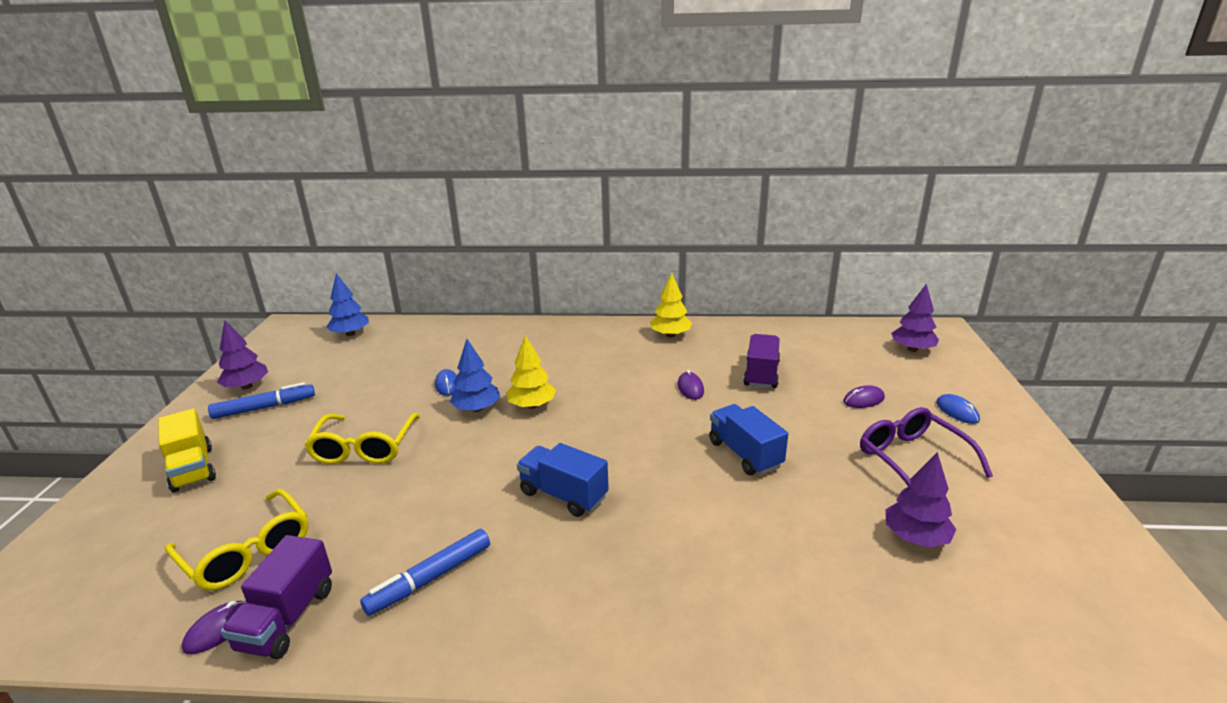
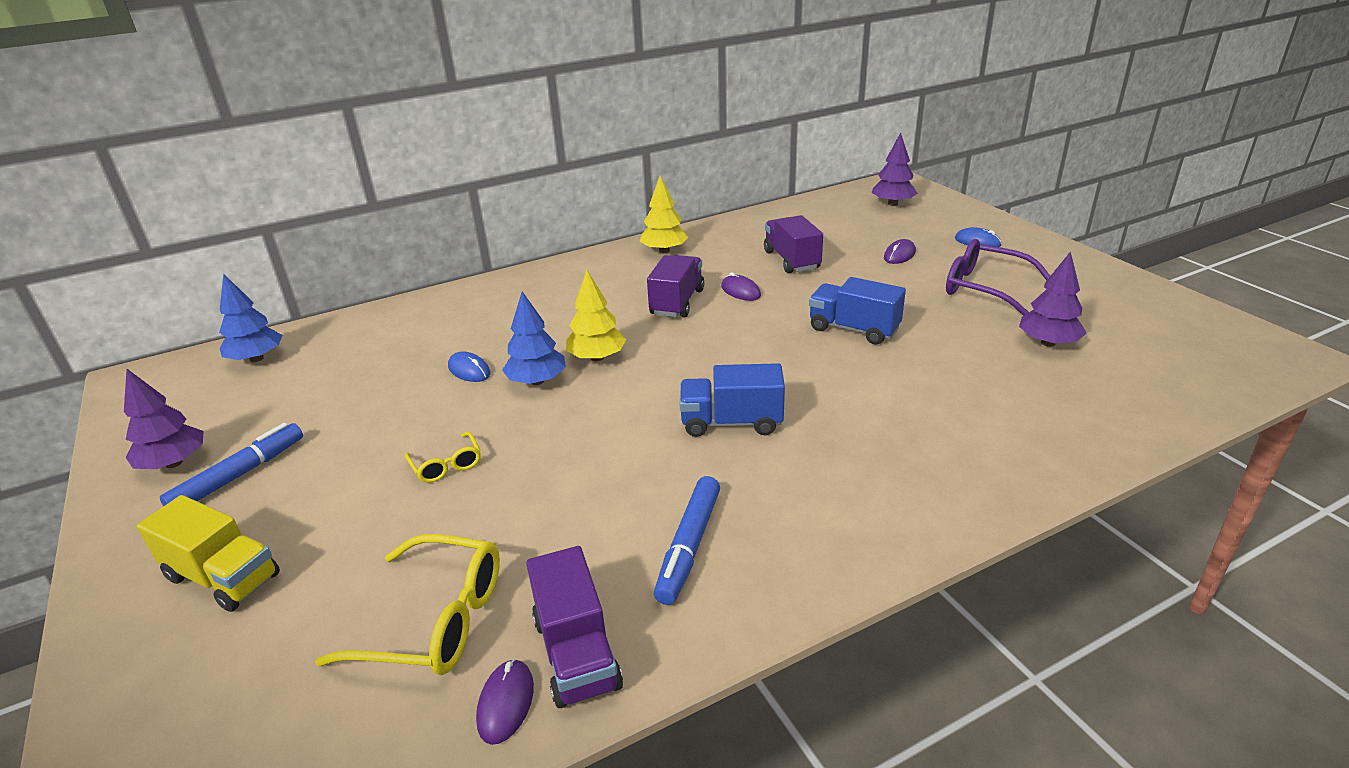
camera: 30 degrees left, 5 degrees up
yellow glasses [304,413,420,464] -> yellow glasses [405,432,481,483], size x0.53
none -> purple truck [647,255,704,318]

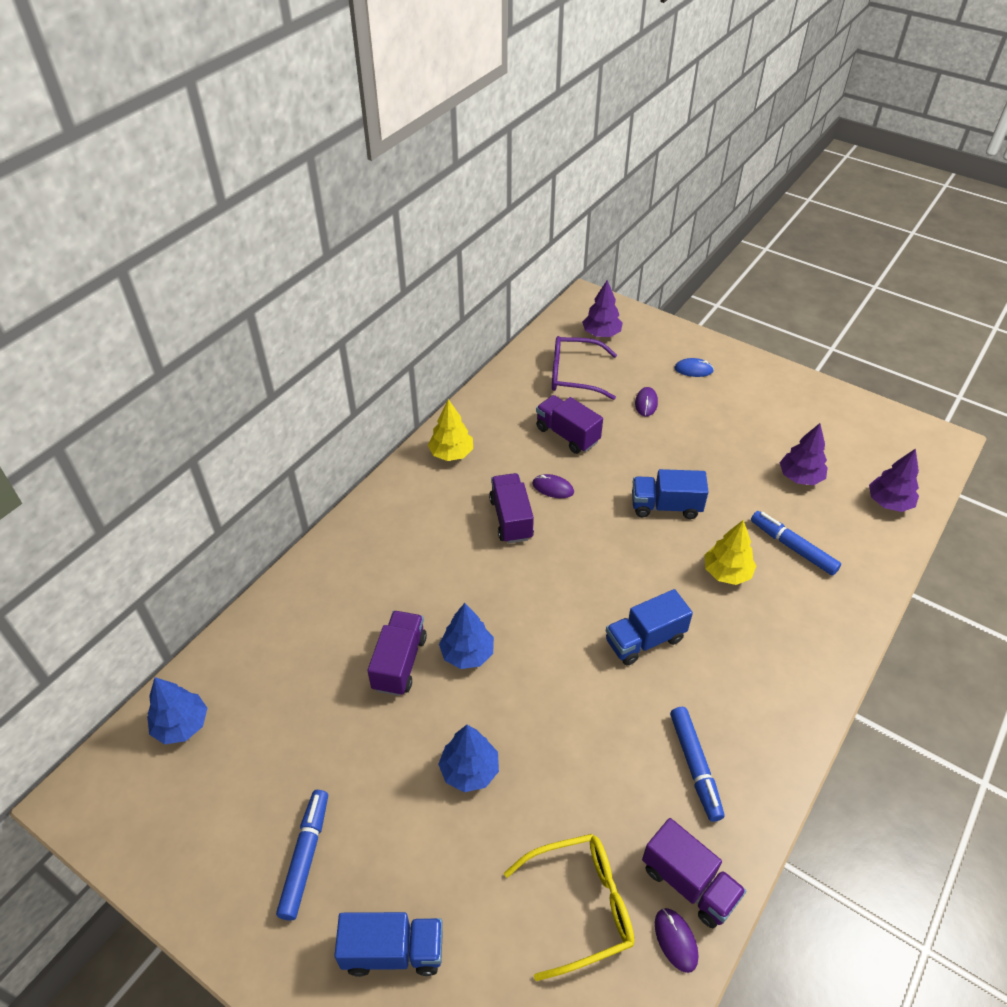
camera: 30 degrees left, 15 degrees up
purple tree [124,369,204,469] -> purple tree moved to [869,448,919,512]
yellow truck [137,495,280,612] -> blue truck [334,912,443,977]
yellow glasses [405,432,481,483] -> blue tree [438,725,499,792]
blue mouse [448,352,491,382] -> purple truck [367,611,427,696]
yellow tree [566,270,626,361] -> yellow tree moved to [705,520,756,585]
purple glasses [946,239,1050,316] -> purple glasses moved to [552,336,617,400]
none -> blue marker [751,511,841,576]

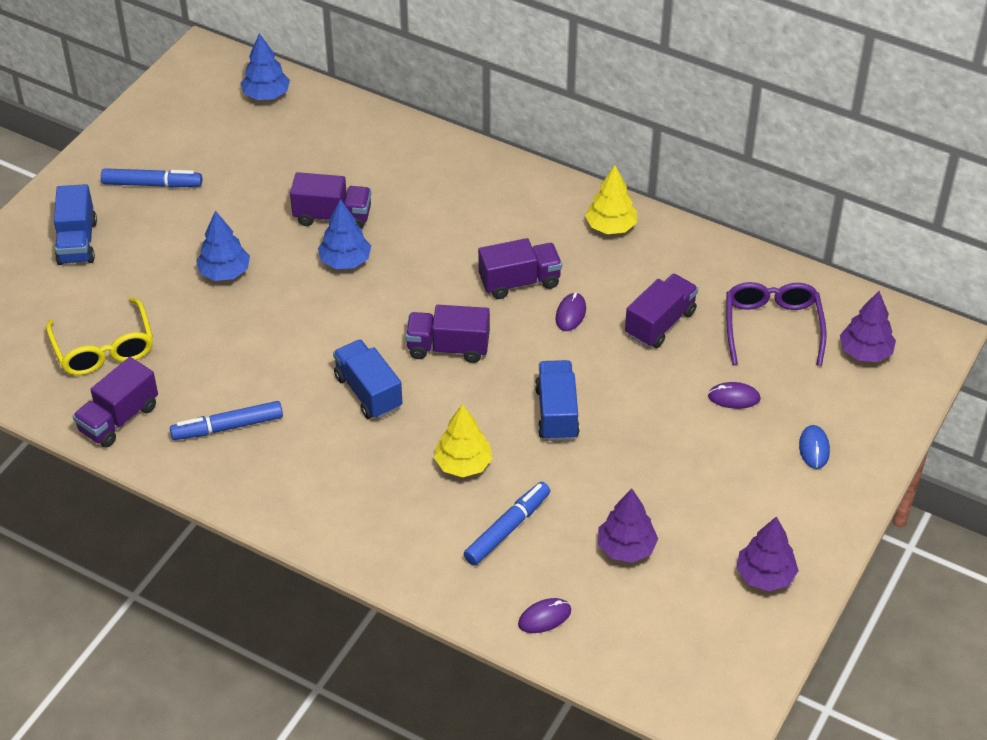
camera: 85 degrees right, 0 degrees up
purple mouse [655,908,698,973] -> purple mouse moved to [518,598,571,633]
purple tree [869,448,919,512] -> purple tree moved to [737,516,799,591]
none -> purple truck [406,305,490,363]

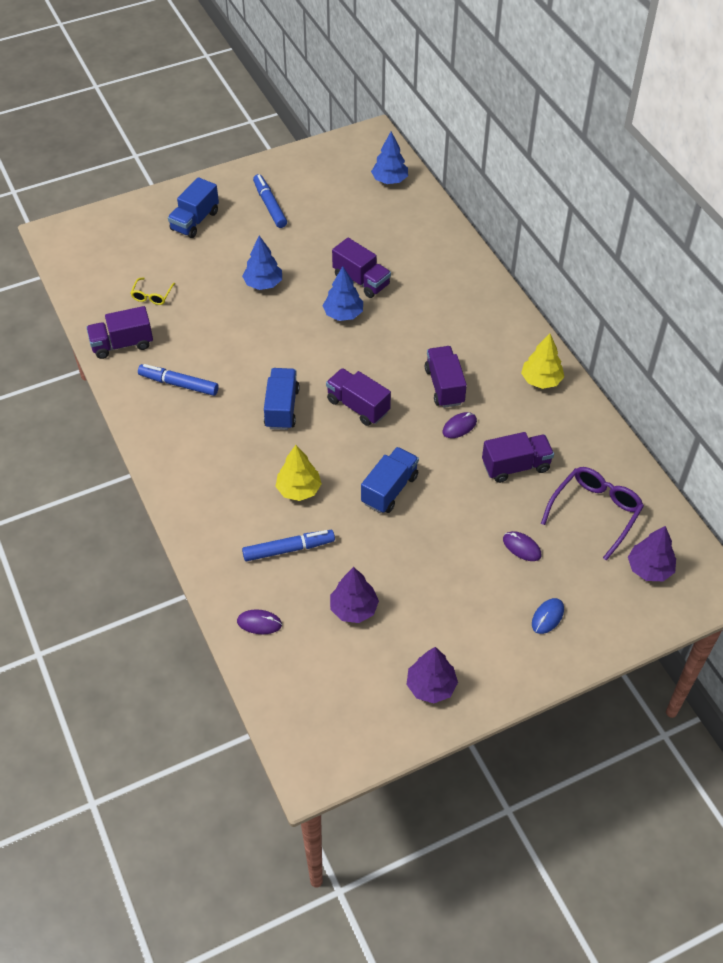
camera: 35 degrees right, 5 degrees up
yellow glasses [46,298,153,375] -> yellow glasses [130,277,175,305], size x0.53
blue marker [101,168,202,188] -> blue marker turned 150 degrees counterclockwise [253,174,287,228]
purple truck [478,238,562,299] -> purple truck turned 120 degrees counterclockwise [425,346,467,408]

